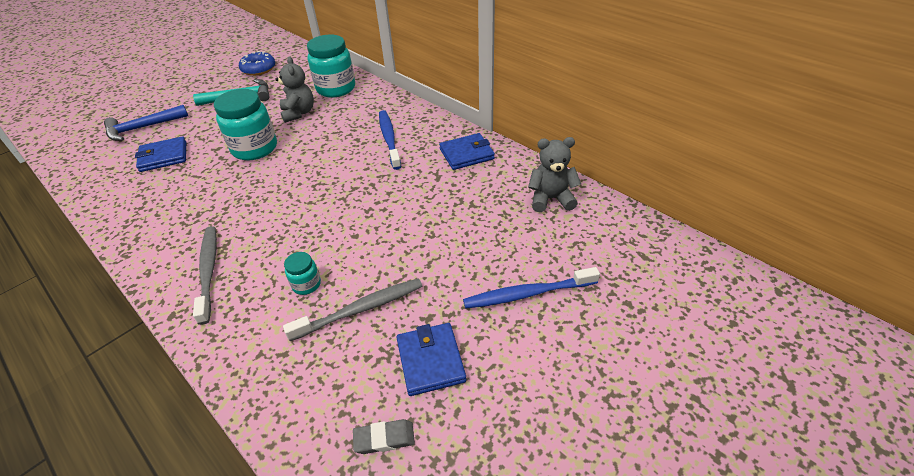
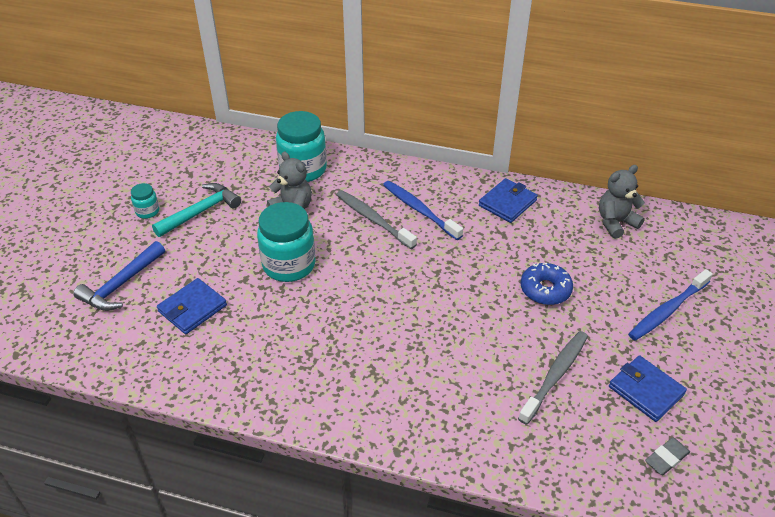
camera: 30 degrees left, 0 degrees up
grey toothbrush [193,226,217,325] -> grey toothbrush moved to [336,190,417,249]
blue donut [239,51,275,76] -> blue donut moved to [521,263,573,305]
turquoise jar [284,252,321,295] -> turquoise jar moved to [131,183,159,219]

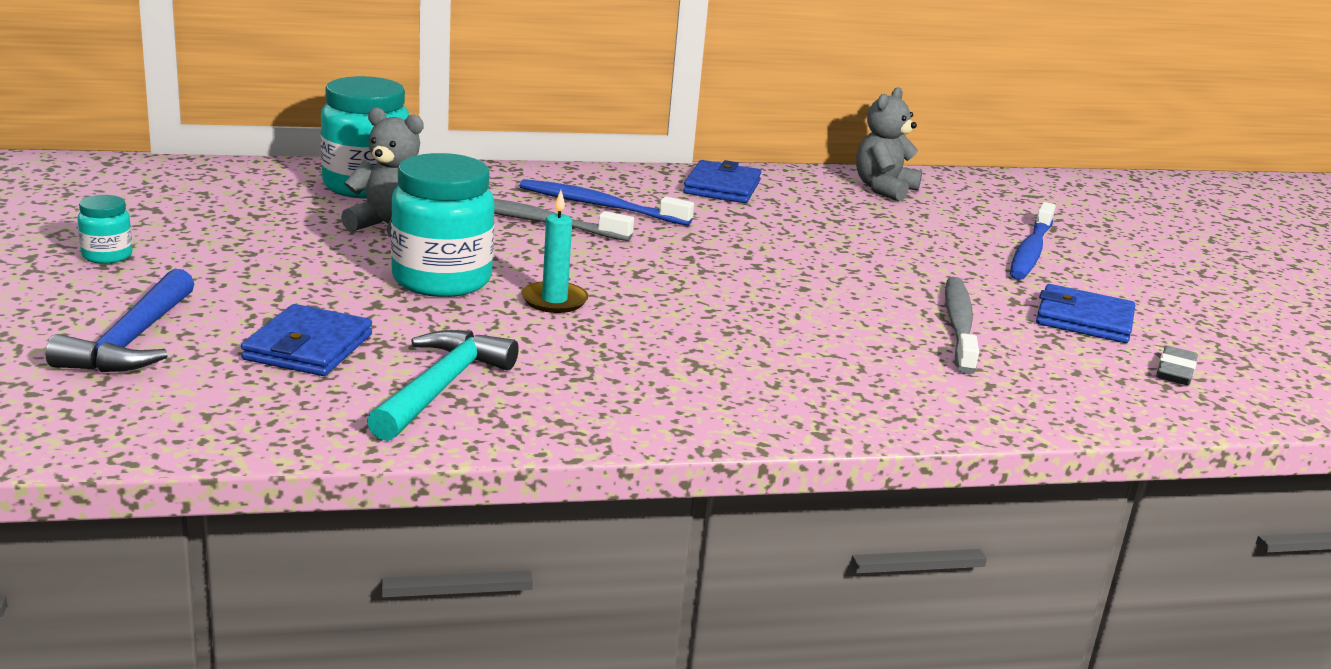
camera: 30 degrees left, 20 degrees down
turquoise hammer [152,183,241,237] -> turquoise hammer moved to [367,330,519,441]
blue donut [521,263,573,305] -> none
none -> turquoise candle [521,190,588,313]

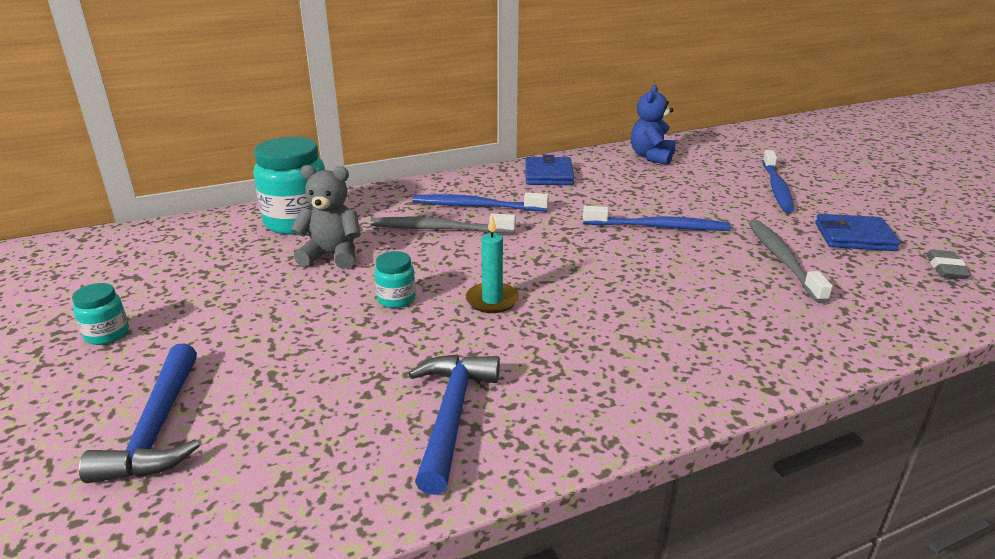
camera: 10 degrees left, 5 degrees up
blue wallet [241,304,372,376] -> none
turquoise hammer [367,330,519,441] -> blue hammer [408,354,500,495]
turquoise jar [391,153,495,297] -> turquoise jar [374,251,416,308], size x0.48
grey teddy bear [856,87,922,201] -> blue teddy bear [631,85,675,165]
none -> blue toothbrush [583,206,731,231]

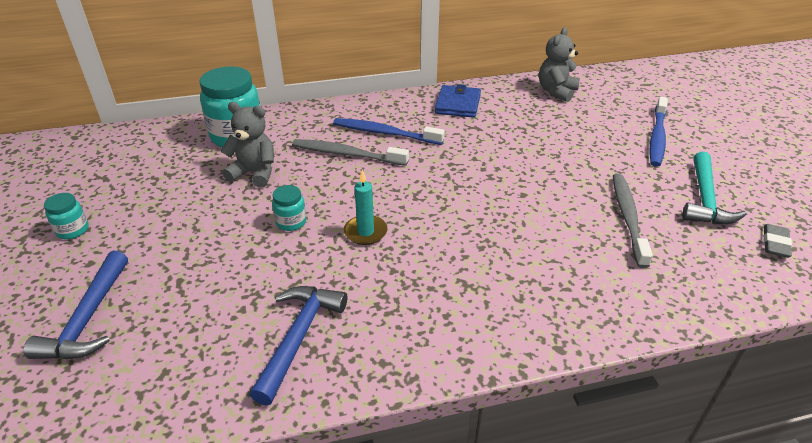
camera: 10 degrees right, 10 degrees up
blue toothbrush [583,206,731,231] -> none
blue teddy bear [631,85,675,165] -> grey teddy bear [539,27,580,102]
blue wallet [815,214,901,251] -> turquoise hammer [682,152,747,224]

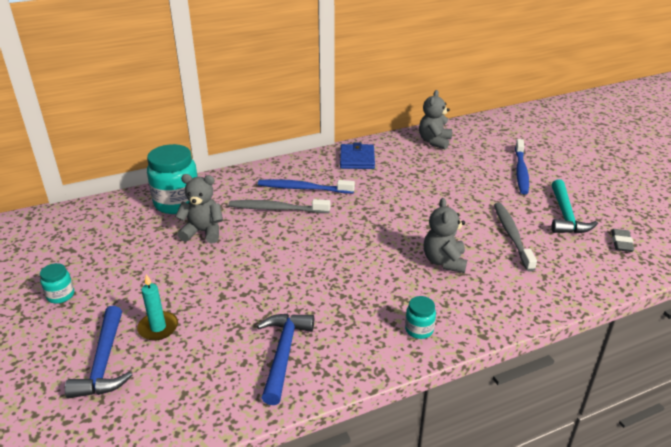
camera: 10 degrees left, 5 degrees down
turquoise jar [272,185,307,231] -> turquoise jar moved to [405,296,436,339]
turquoise candle [344,170,388,245] -> turquoise candle moved to [137,274,178,341]
none -> grey teddy bear [424,198,467,273]

